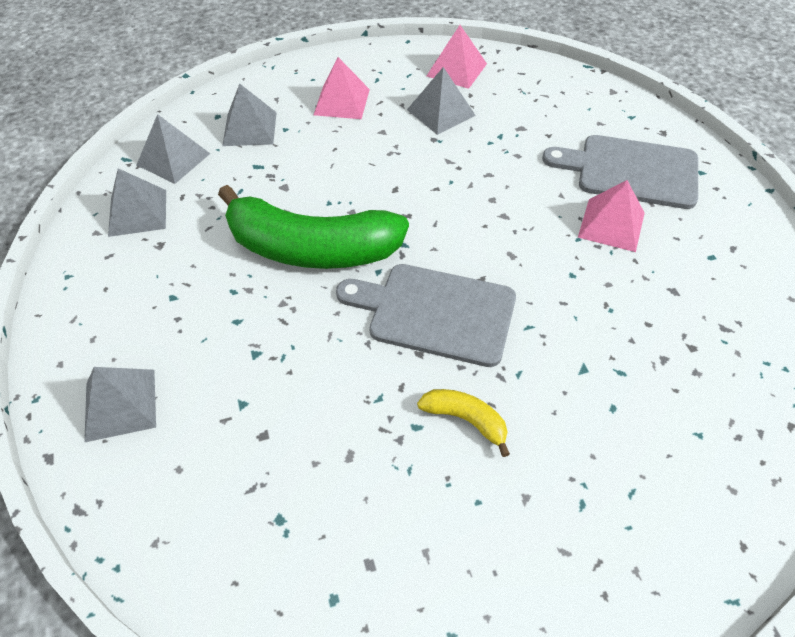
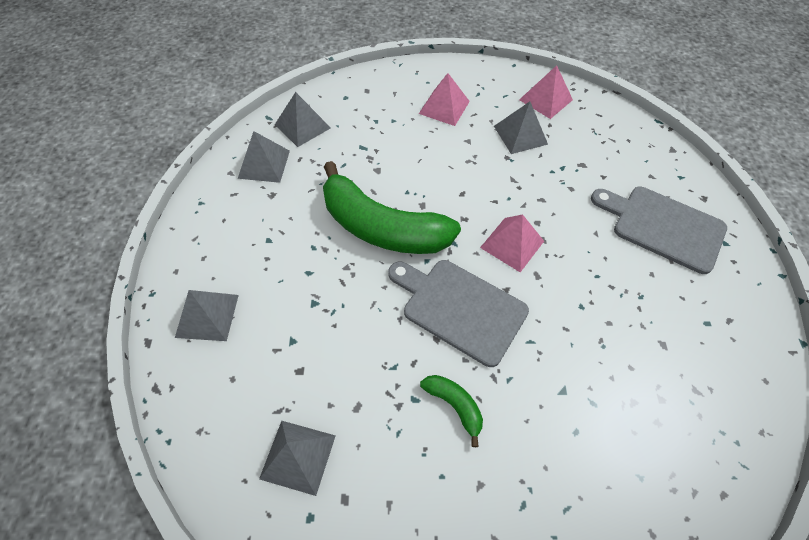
camera: 15 degrees right, 5 degrees up
grey pyramid [222,84,277,146] -> grey pyramid moved to [259,421,336,496]
yellow banana [417,389,510,457] -> green banana [420,375,483,447]
pink pyramid [578,180,645,252] -> pink pyramid moved to [480,214,544,272]

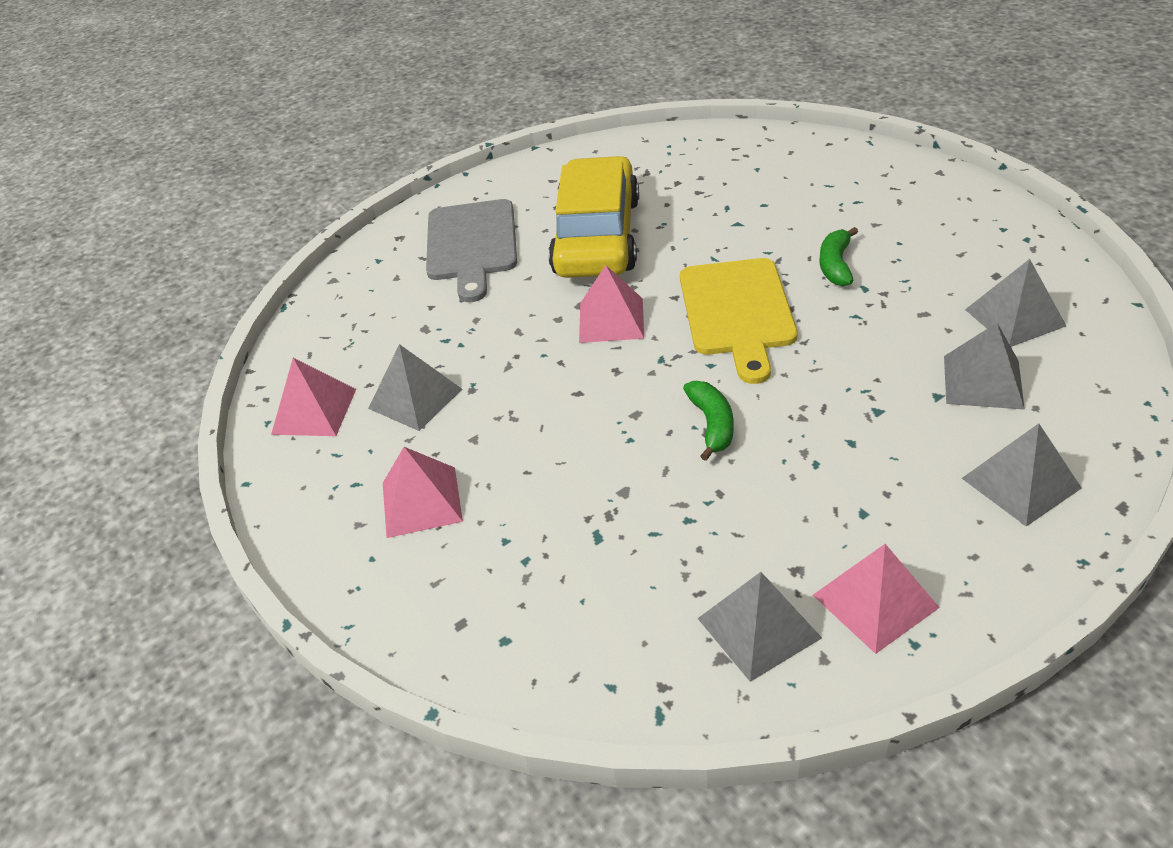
camera: 120 degrees left, 15 degrees down
grey pyramid [275,92,331,147] -> grey pyramid moved to [944,323,1025,410]
green banana [323,161,461,254] -> green banana [683,381,734,461], size x0.43
grey cutting board [388,260,529,367] -> yellow cutting board [680,258,798,384]
none -> yellow car [548,156,639,278]
none -> pink pyramid [813,544,940,654]

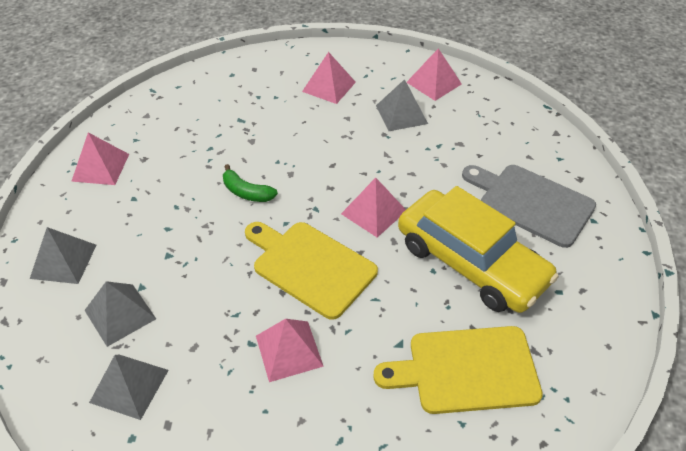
camera: 125 degrees right, 5 degrees up
grey pyramid [697,572,822,682] -> none
green banana [819,227,858,286] -> pink pyramid [256,319,324,382]
none -> yellow cutting board [373,326,543,414]

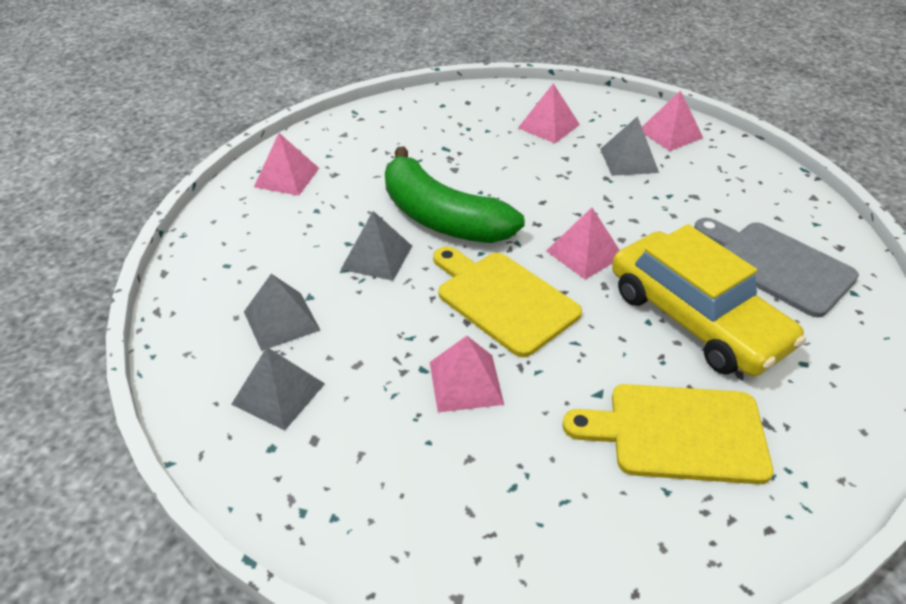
camera: 10 degrees right, 5 degrees down
grey pyramid [30,227,96,284] -> grey pyramid moved to [341,211,412,281]
green banana [223,164,278,202] -> green banana [385,146,525,243], size x2.32

